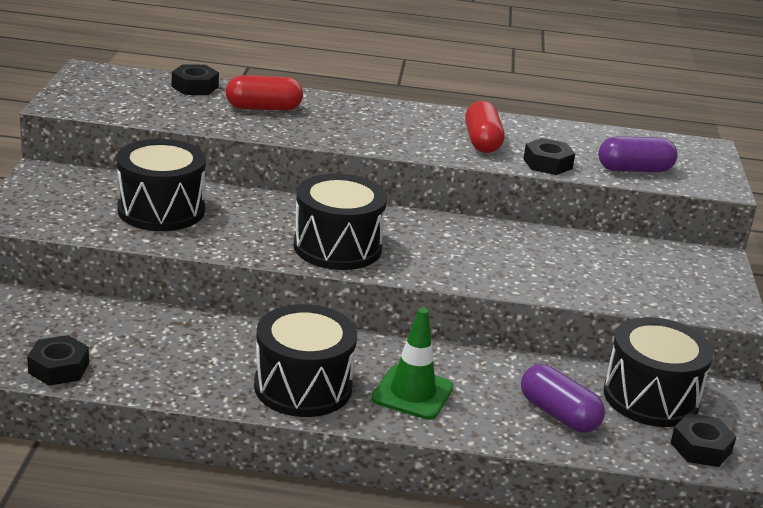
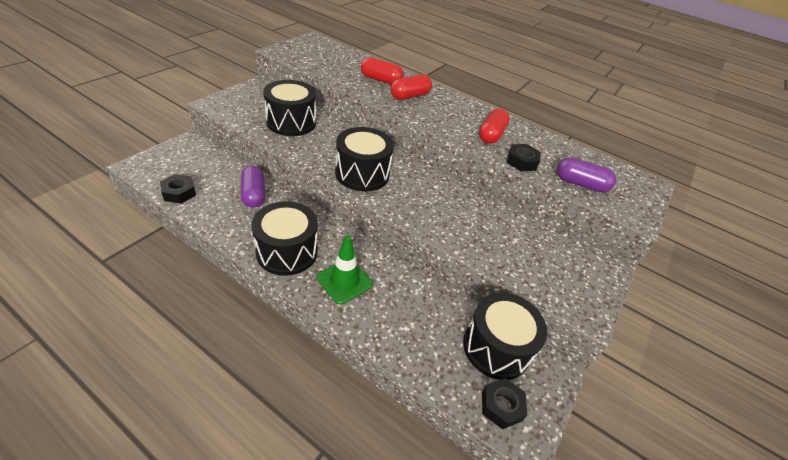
camera: 25 degrees right, 15 degrees up
black nut [172,64,219,95] -> none
purple capsule [521,364,605,433] -> purple capsule moved to [241,166,265,208]
none -> red capsule [390,74,432,100]

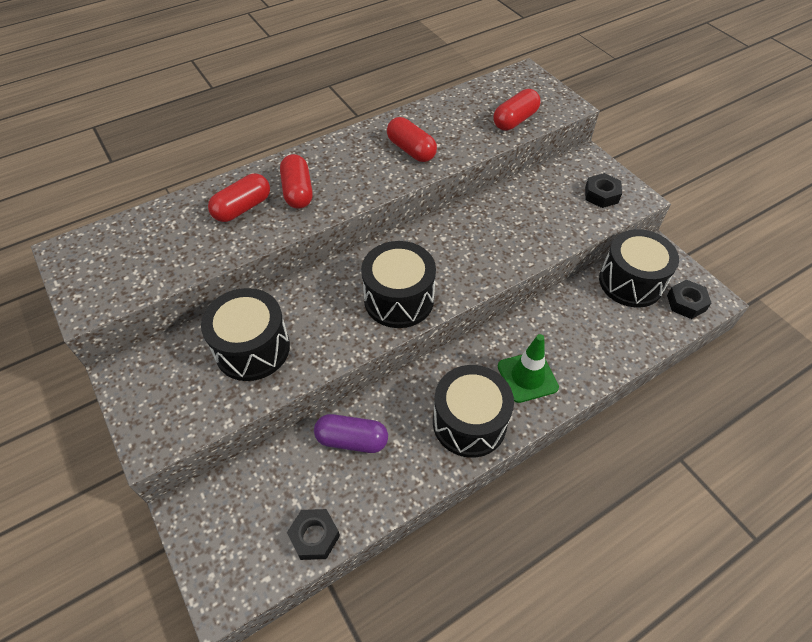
camera: 60 degrees left, 10 degrees up
black nut [507,144,541,171] -> black nut moved to [585,173,622,208]
purple capsule [557,157,616,192] -> red capsule [493,89,541,130]

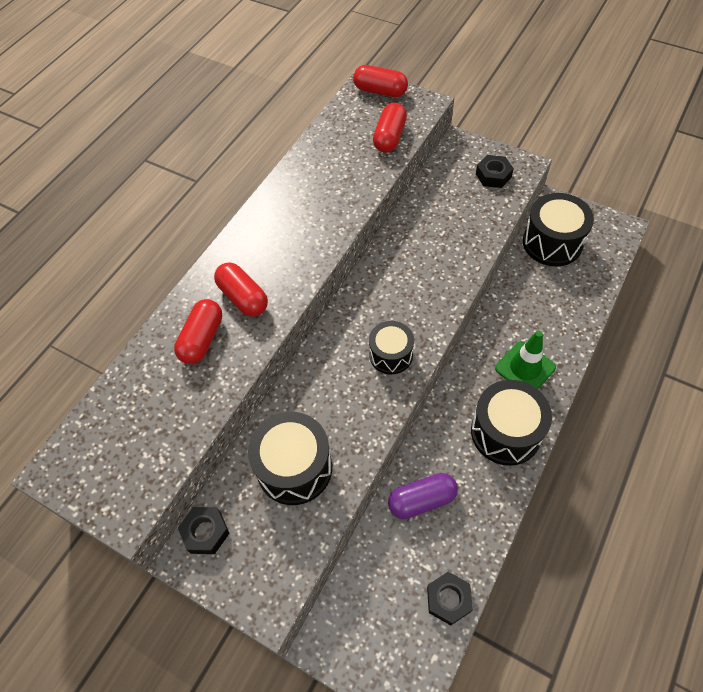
camera: 25 degrees left, 5 degrees up
black drum [361,241,436,328] -> black drum [369,321,414,374], size x0.63
red capsule [387,117,437,162] -> red capsule moved to [353,65,408,97]
black nut [667,280,711,319] -> black nut moved to [178,507,230,554]

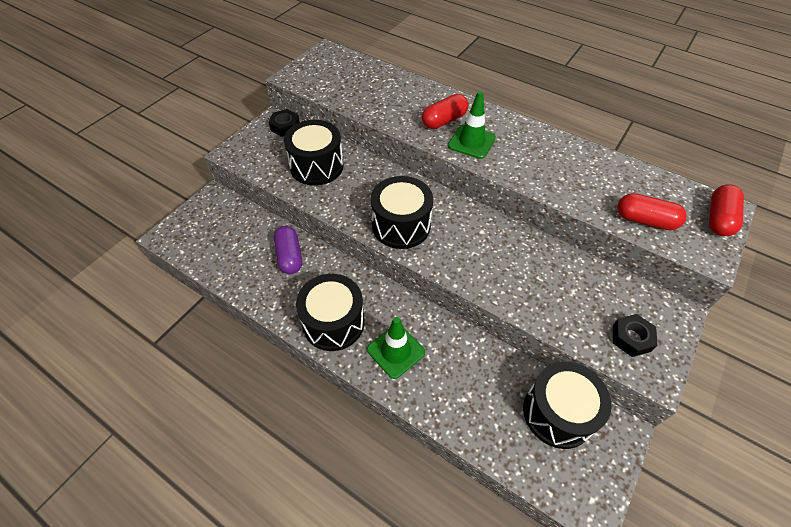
camera: 90 degrees right, 5 degrees down
red capsule [174,299,222,364] -> none
black drum [369,321,414,374] -> black drum [371,176,433,249], size x1.59
black nut [427,572,473,625] -> none
none -> green traffic cone [448,91,496,159]

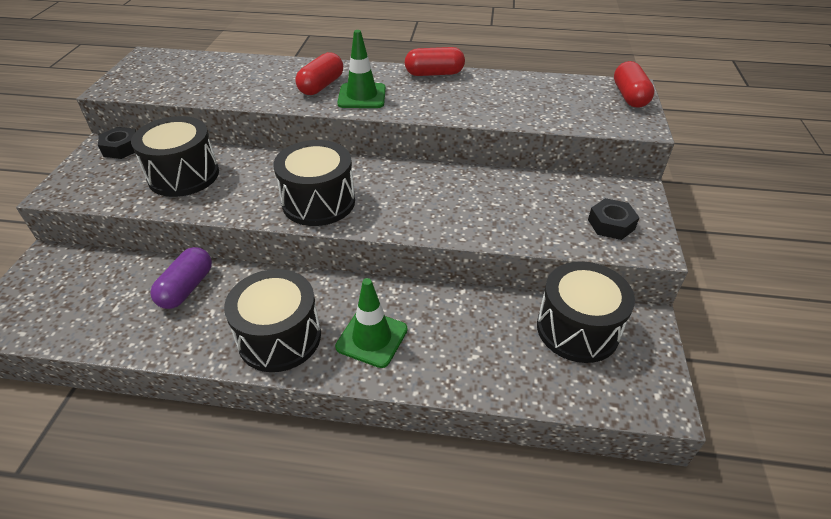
camera: 25 degrees left, 10 degrees down
purple capsule [274,226,302,274] -> purple capsule turned 60 degrees clockwise [150,247,212,309]
red capsule [617,193,686,230] -> red capsule moved to [405,47,465,76]

